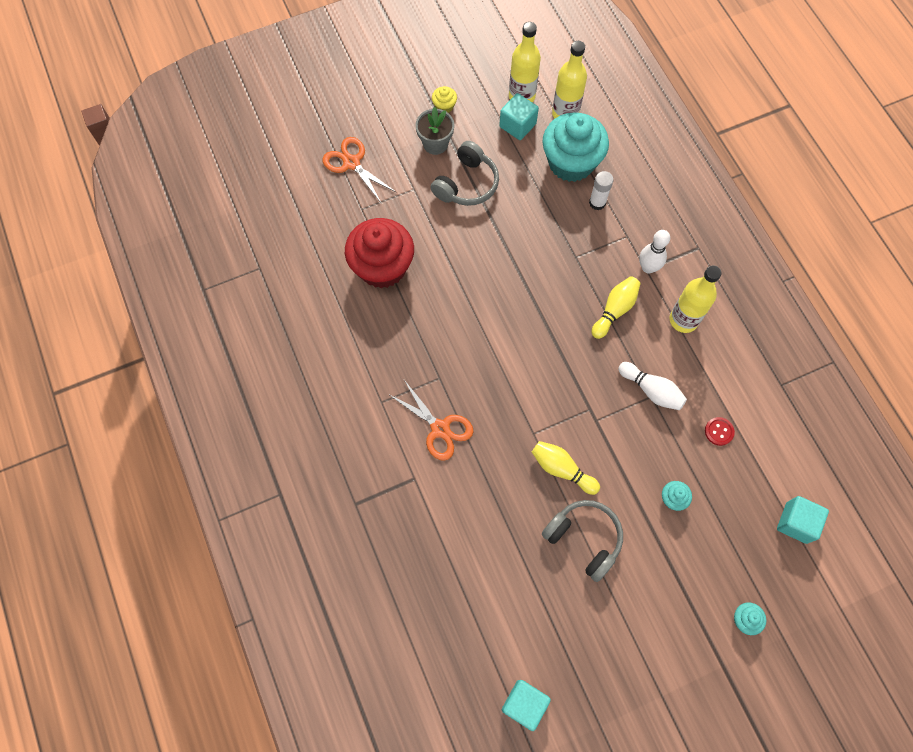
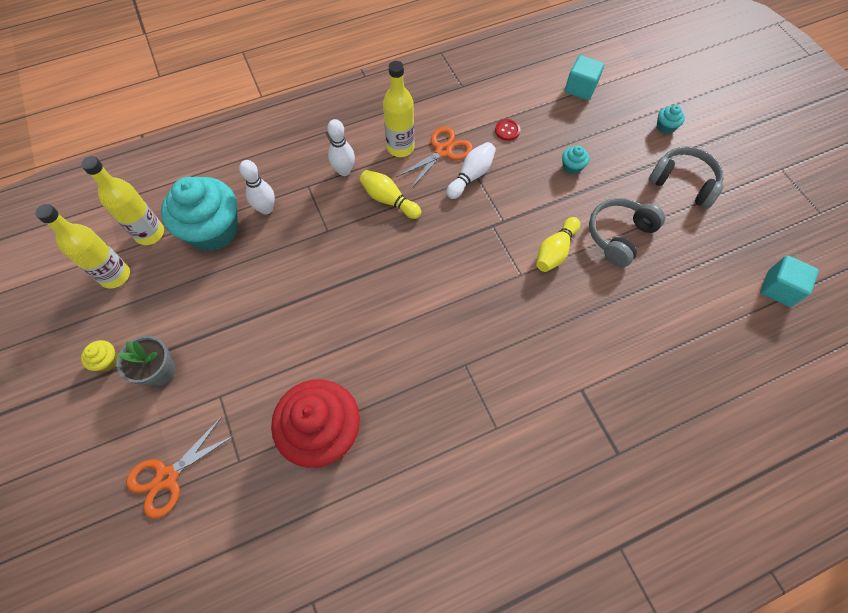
camera: 90 degrees left, 5 degrees down
orange scissors [388,380,474,461] -> orange scissors moved to [396,127,473,189]
grey headphones [430,141,499,206] -> grey headphones moved to [648,146,724,209]
turquoise cube [499,93,539,140] -> none
white glue stick [589,171,614,210] -> white bowling pin [239,160,275,215]

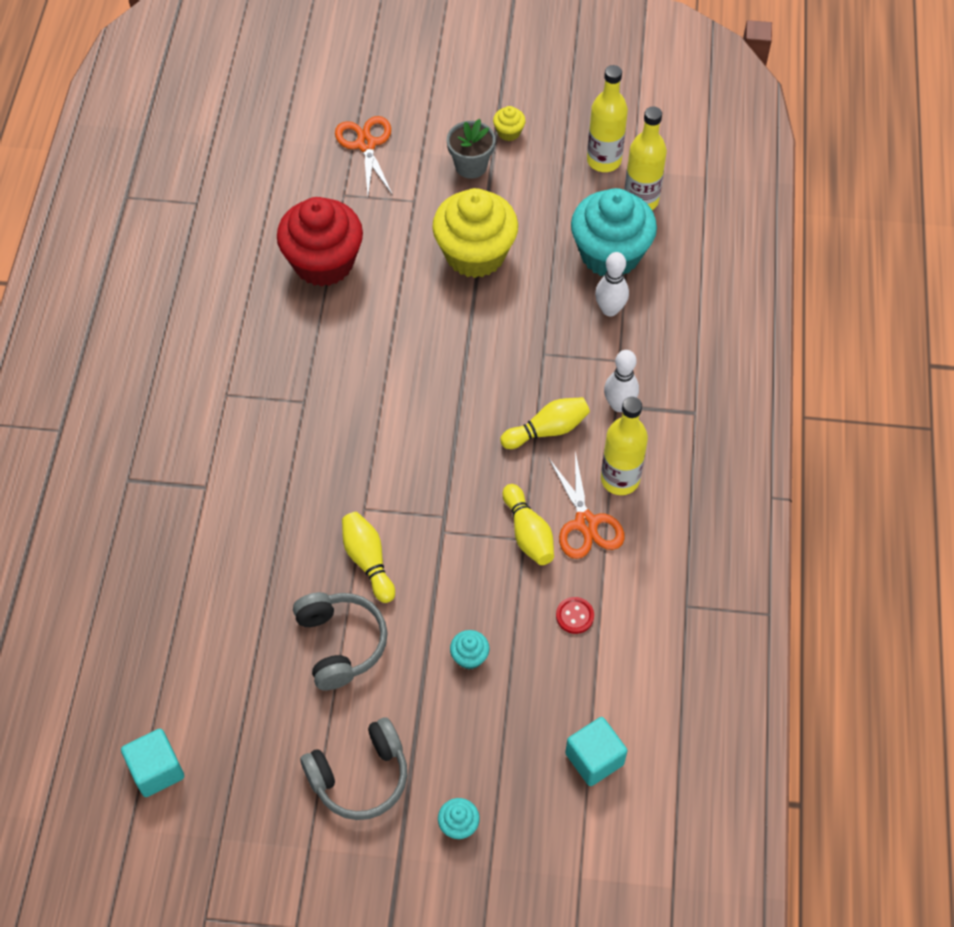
camera: 120 degrees right, 5 degrees down
white bowling pin [446,142,496,199] -> yellow bowling pin [503,484,554,565]
none -> yellow cupcake [432,188,518,278]

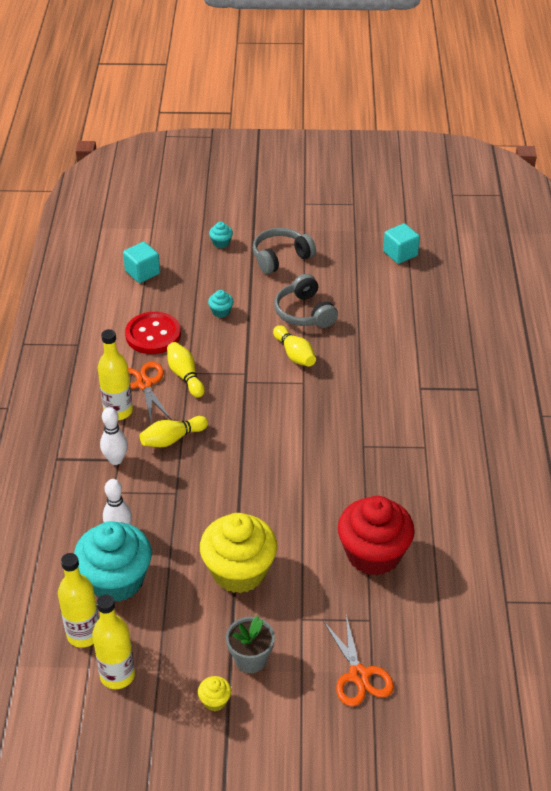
camera: 175 degrees right, 15 degrees down
red button [556,597,594,634] -> red button [125,312,181,354], size x2.19

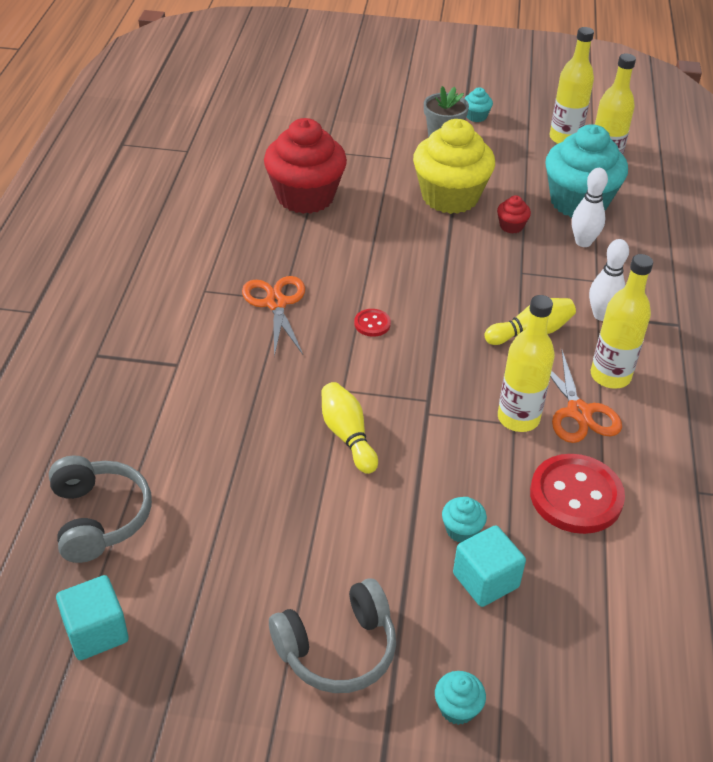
camera: 175 degrees left, 0 degrees up
turquoise cube [123,242,160,283] -> turquoise cube moved to [453,525,526,607]
yellow bowling pin [167,342,205,397] -> yellow bottle [498,295,555,432]
yellow cupcake [198,676,231,711] -> turquoise cupcake [464,87,493,122]
grey headphones [274,274,338,328] -> grey headphones moved to [49,455,152,563]
orange scissors [323,615,394,707] -> orange scissors moved to [242,276,305,357]
none -> red button [354,309,391,337]
none -> red cupcake [497,195,531,234]

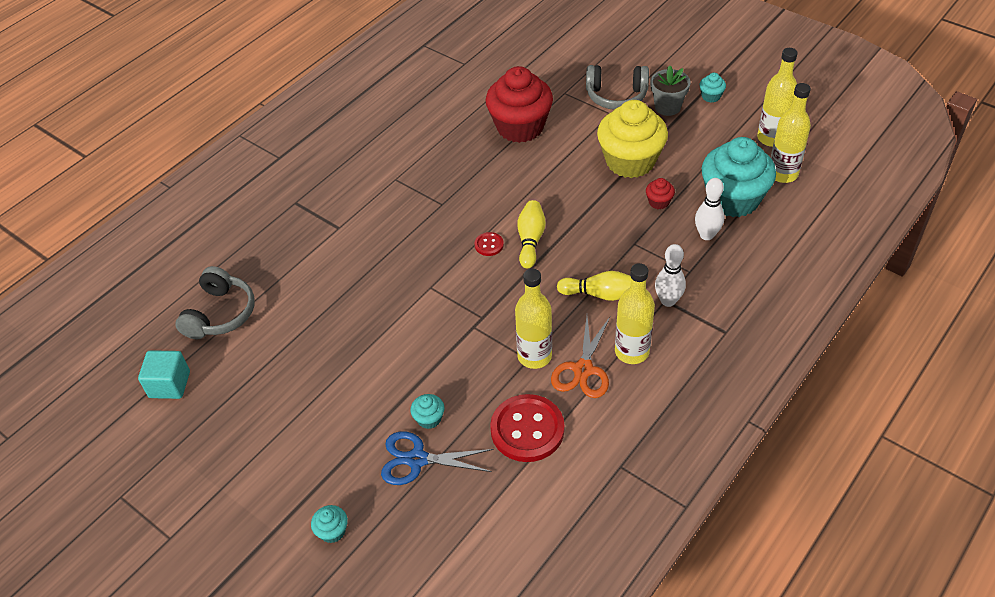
camera: 35 degrees right, 5 degrees up
orange scissors [242,276,305,357] -> none
grey headphones [269,578,396,693] -> grey headphones moved to [586,65,649,110]
yellow bowling pin [321,382,378,474] -> yellow bowling pin moved to [517,200,546,269]
turquoise cube [453,525,526,607] -> blue scissors [381,431,493,485]

